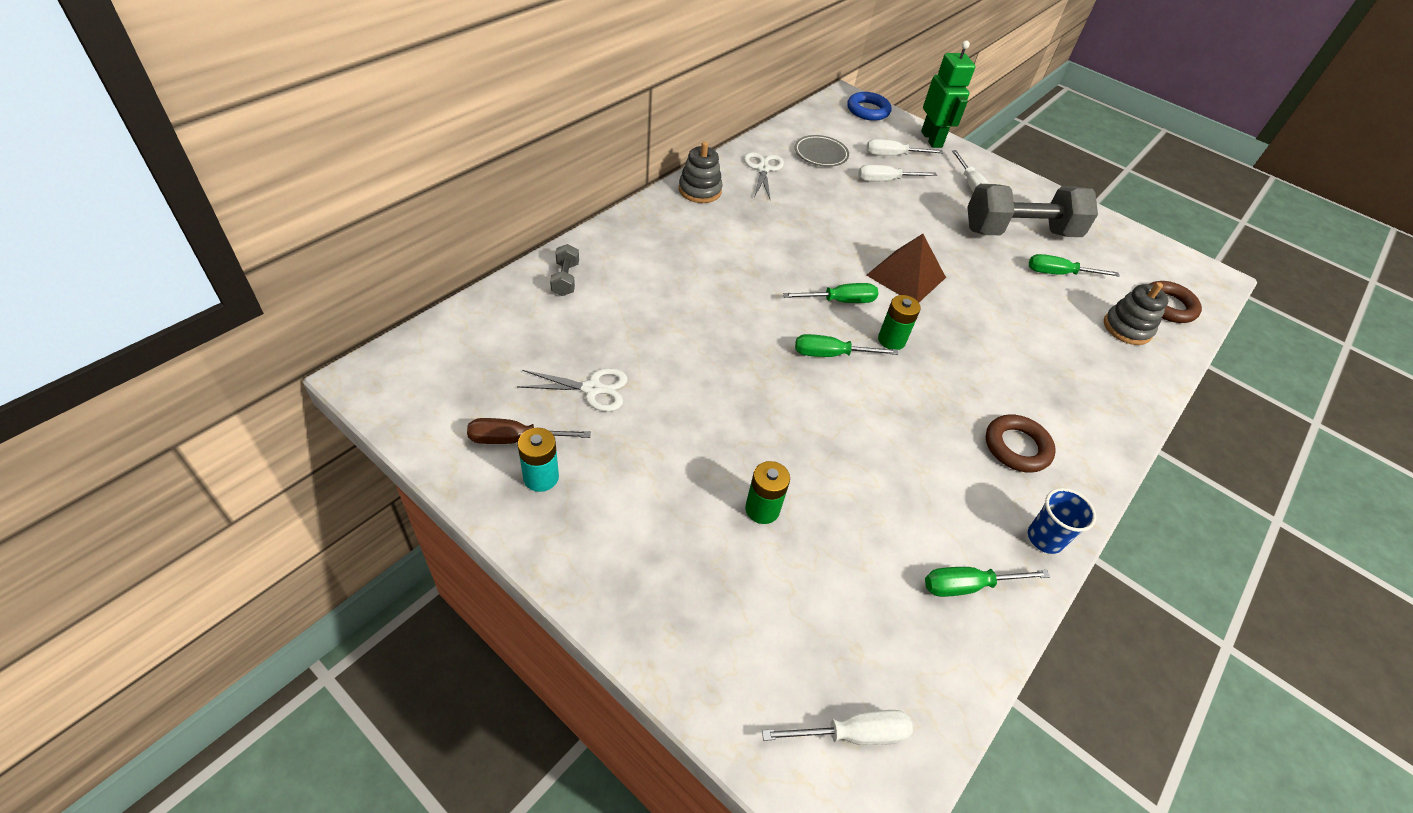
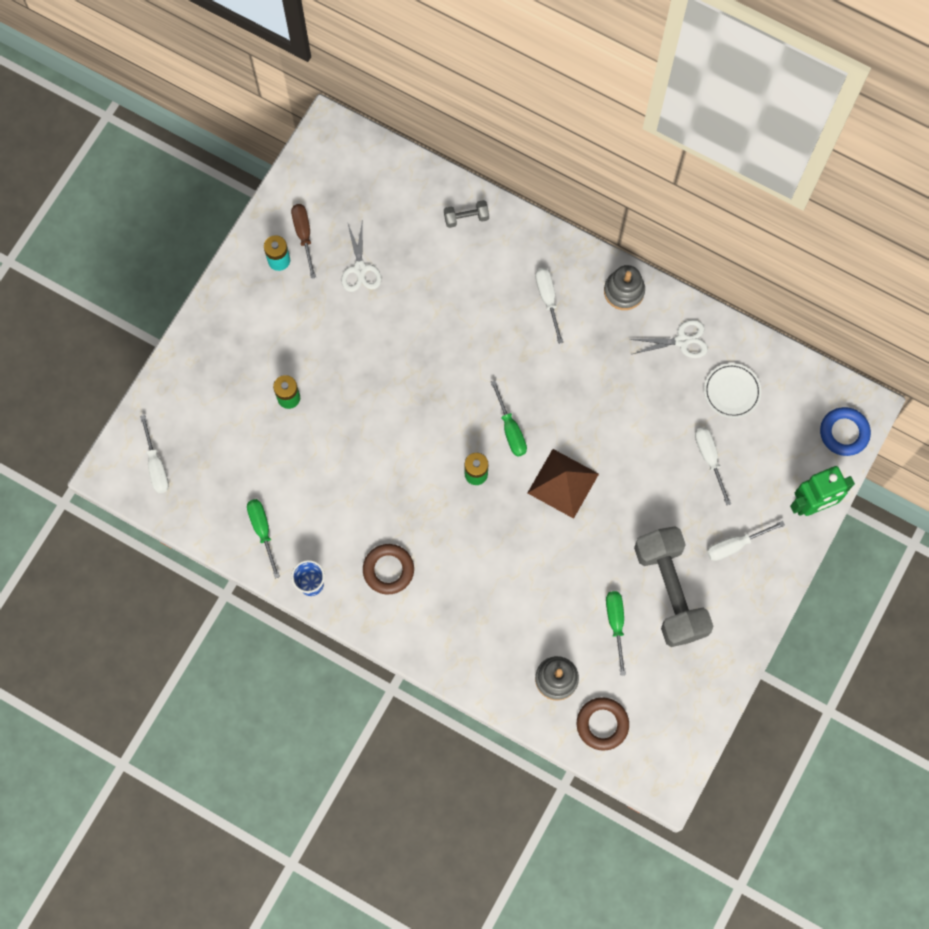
camera: 85 degrees right, 25 degrees up
grey plate [795,135,849,167] -> white plate [704,363,761,418]
green screwdriver [795,334,898,357] -> none
white screwdriver [866,139,943,156] -> white screwdriver moved to [535,268,563,344]

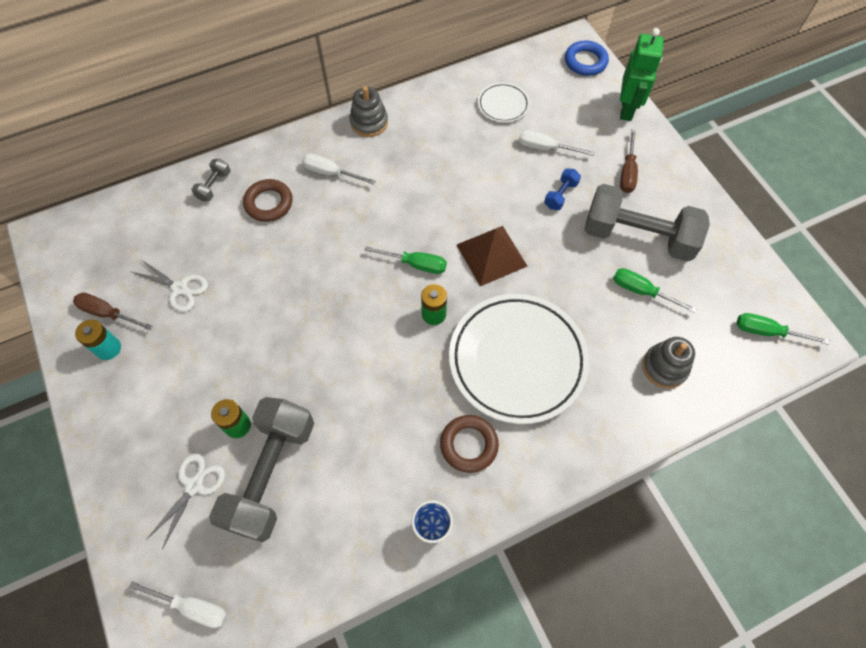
camera: 55 degrees left, 10 degrees down
green screwdriver [247,499,280,579] -> green screwdriver moved to [737,313,829,345]
brown ring [576,697,629,751] -> brown ring moved to [243,179,292,222]
white scissors [629,320,708,358] -> white scissors moved to [146,453,225,549]
white screwdriver [707,521,785,561] -> brown screwdriver [620,129,638,193]
none -> grey dumbbell [209,397,314,542]
none -> white plate [449,294,589,424]
none -> blue dumbbell [544,168,581,210]

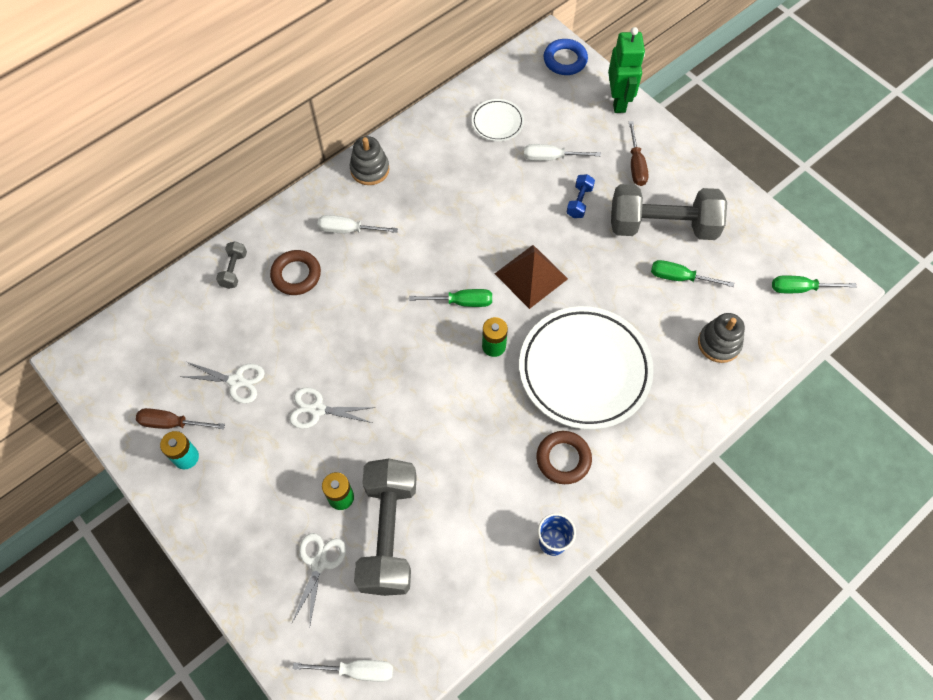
camera: 15 degrees left, 0 degrees up
none -> white scissors [289,387,375,429]

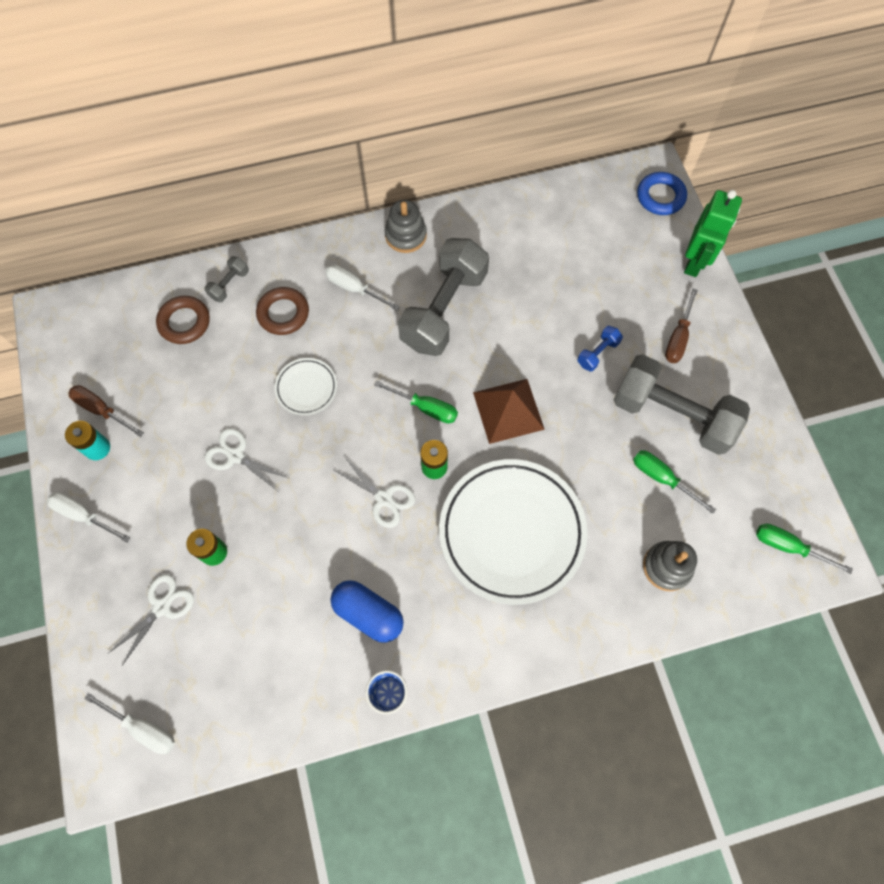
camera: 25 degrees right, 5 degrees up
white scissors [180,362,265,404] -> white scissors moved to [332,457,416,528]
grey dumbbell [354,459,417,596] -> grey dumbbell moved to [398,238,489,356]
white plate [472,99,524,141] -> white plate moved to [275,358,337,415]
white screwdriver [524,144,601,161] -> white screwdriver moved to [47,492,131,542]
brown ring [536,431,592,484] -> brown ring moved to [156,296,210,344]
none -> blue capsule [330,580,404,643]

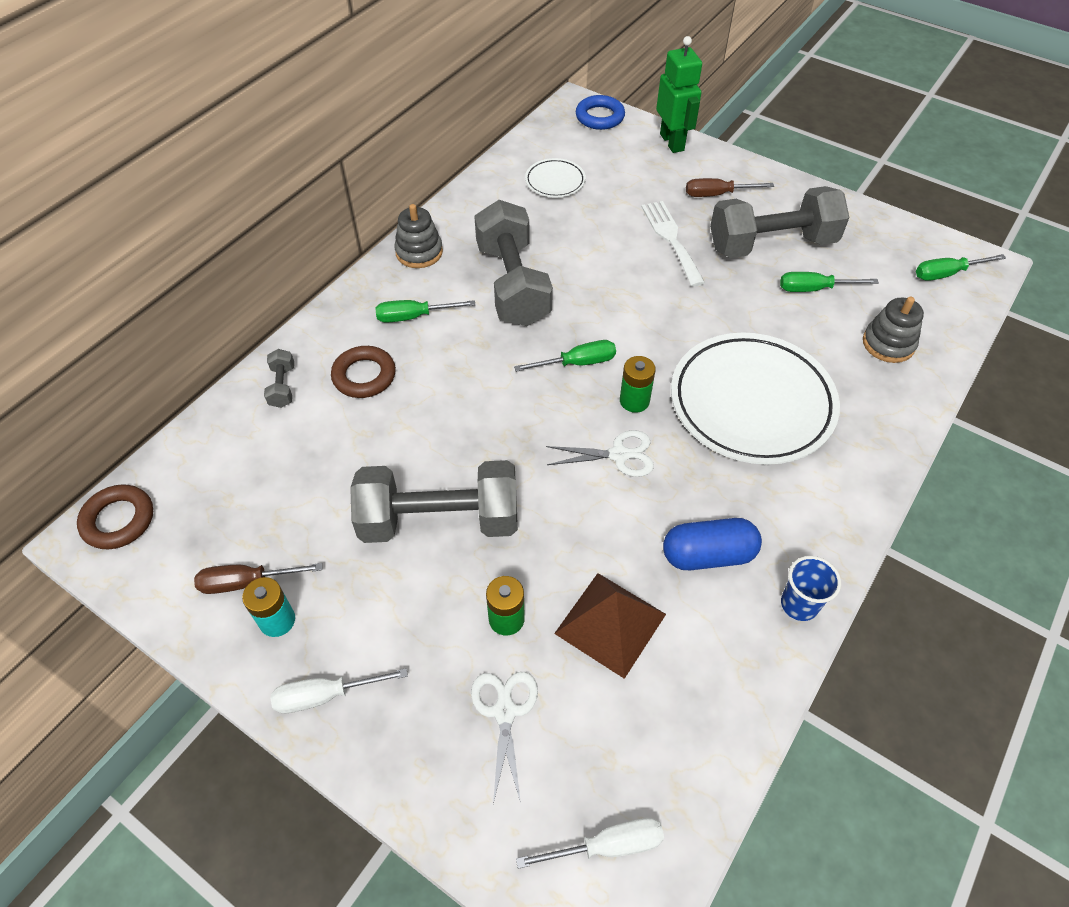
camera: 40 degrees left, 15 degrees down
brown ring [156,296,210,344] -> brown ring moved to [77,484,153,549]
white scissors [204,428,289,491] -> grey dumbbell [350,460,518,543]
white plate [275,358,337,415] -> white plate moved to [525,158,586,197]
white screwdriver [325,265,400,311] -> green screwdriver [375,300,475,323]
brown pyramid [473,379,545,444] -> brown pyramid moved to [554,573,666,679]
blue dumbbell [577,326,623,372] -> white fork [641,201,705,286]
brown screwdriver [665,289,698,363] -> brown screwdriver turned 105 degrees clockwise [686,178,774,197]

